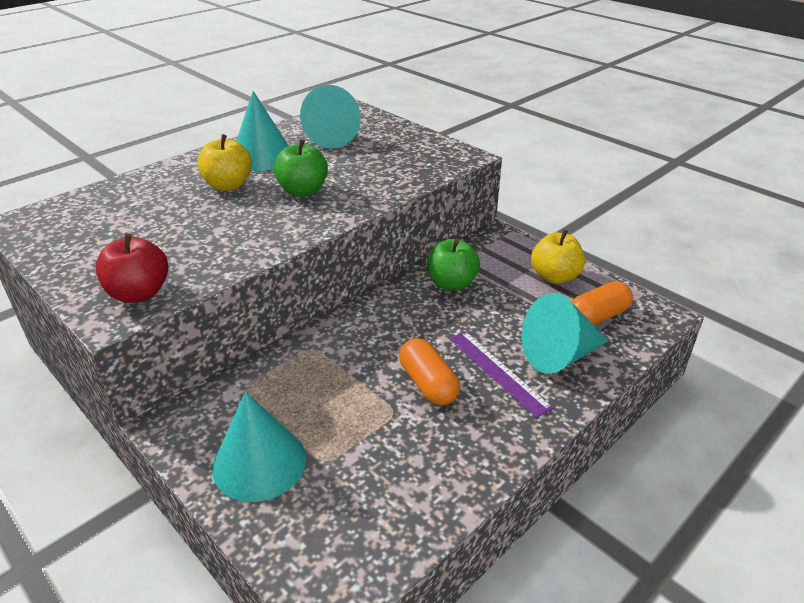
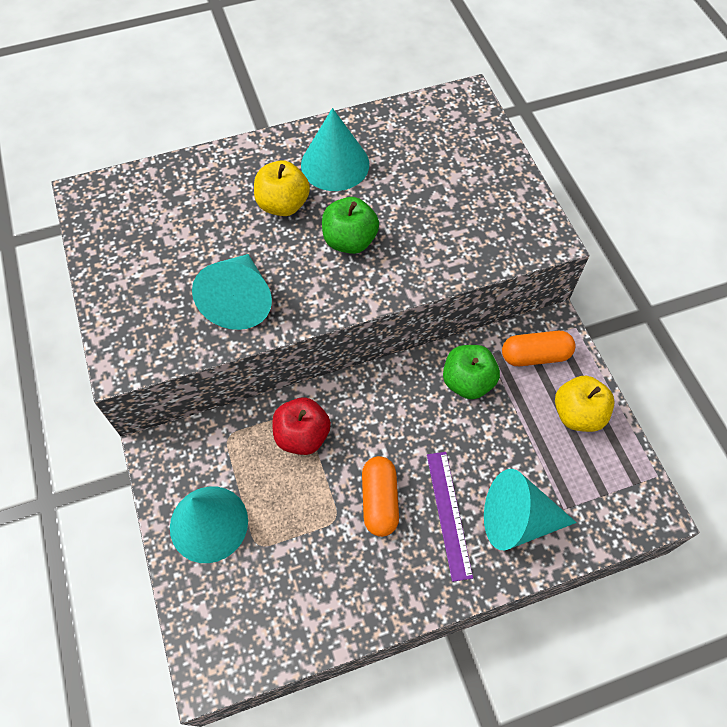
camera: 25 degrees right, 25 degrees up
red apple [96,233,168,303] -> red apple moved to [272,397,331,455]
turquoise cone [300,85,361,149] -> turquoise cone moved to [192,254,272,330]
orange capsule [571,281,633,325] -> orange capsule moved to [502,331,576,366]

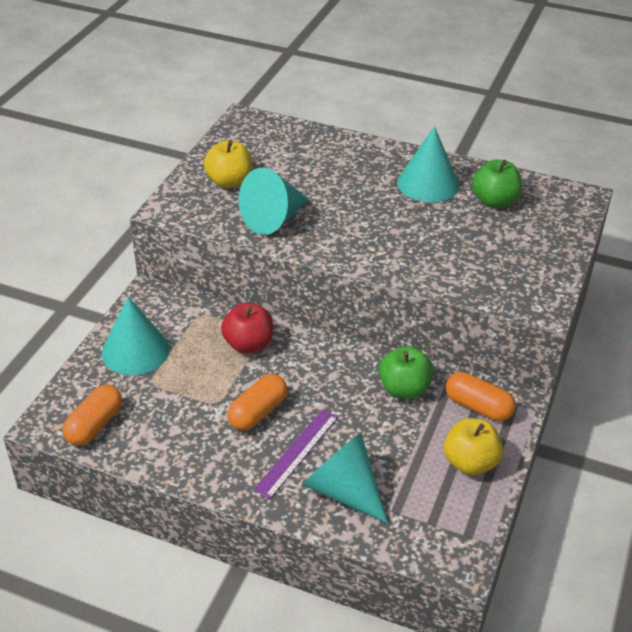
camera: 40 degrees right, 20 degrees down
yellow apple [254,160,310,216] -> yellow apple moved to [204,140,252,188]
green apple [322,197,379,254] -> green apple moved to [472,159,522,208]
none -> orange capsule [62,385,122,446]

